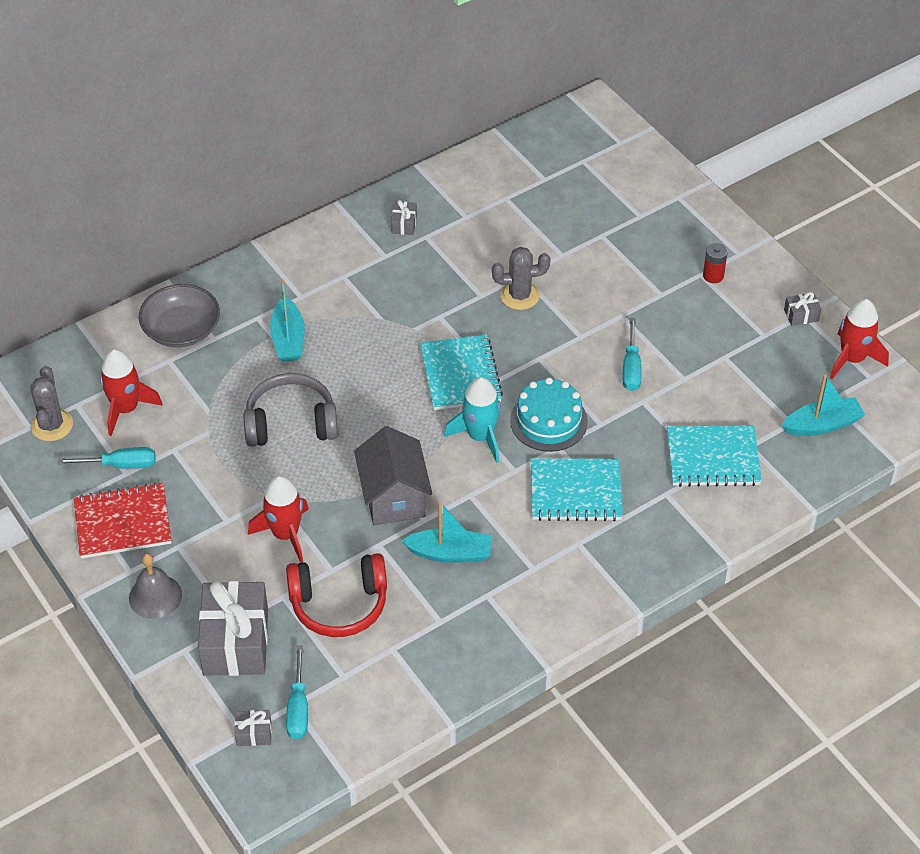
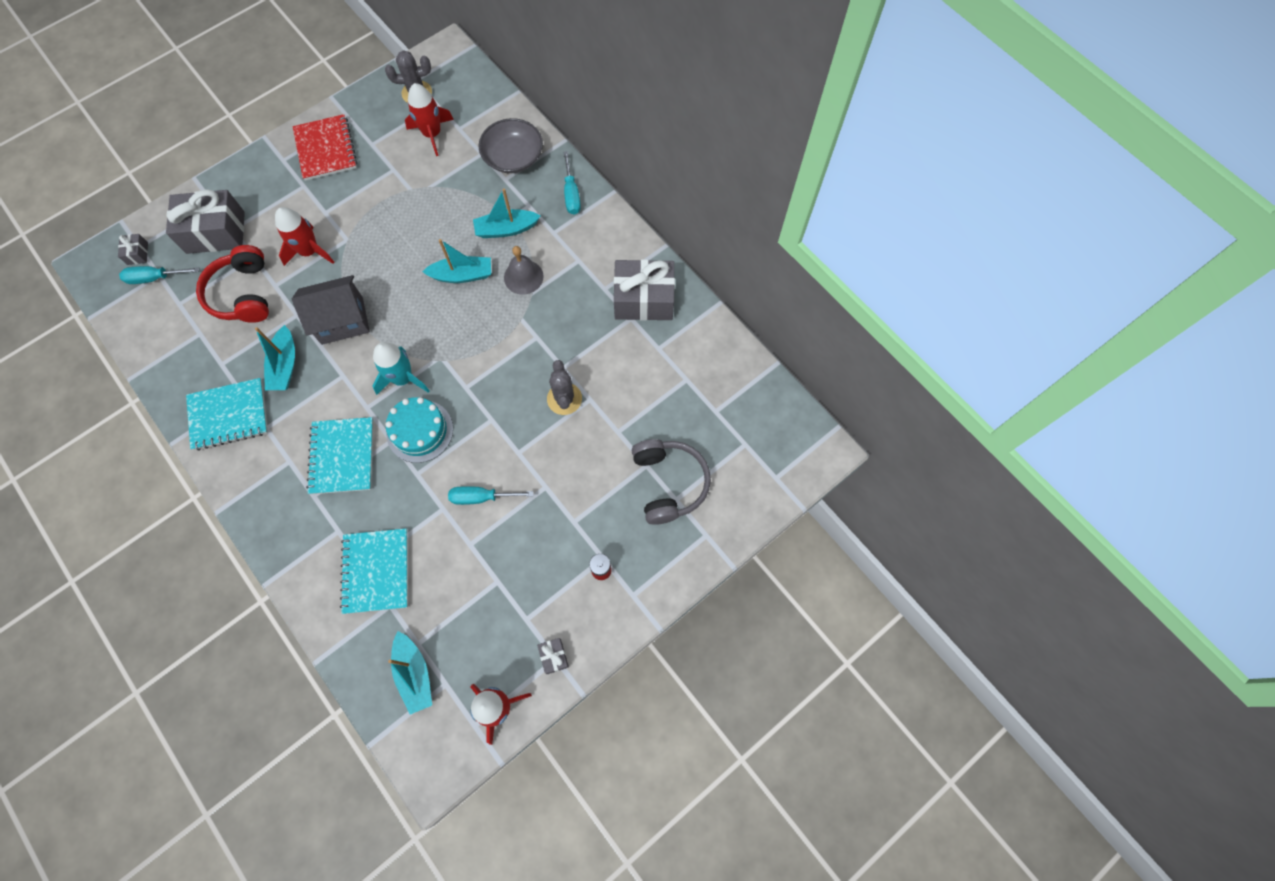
camera: 85 degrees right, 20 degrees up
turquoise screwdriver [58,447,156,469] -> turquoise screwdriver moved to [563,151,581,215]
grey bell [129,553,182,619] -> grey bell moved to [504,246,543,295]
grey headphones [243,373,338,447] -> grey headphones moved to [632,439,711,525]
grey gift [391,200,417,235] -> grey gift [614,259,675,321], size x2.34
turquoise notebook [420,335,503,410] -> turquoise notebook moved to [186,378,268,450]
none -> turquoise boat [422,239,491,283]

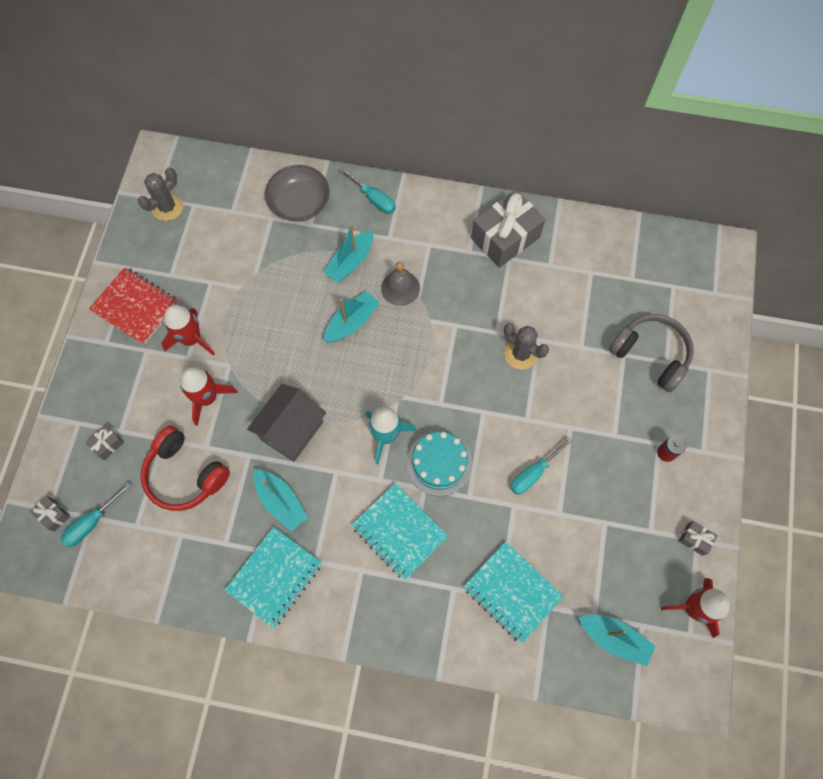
camera: 40 degrees left, 0 degrees up
grey gift [166,189,245,254] -> grey gift [85,425,124,460], size x0.43
red rocket [405,83,454,156] -> red rocket moved to [161,305,215,356]

